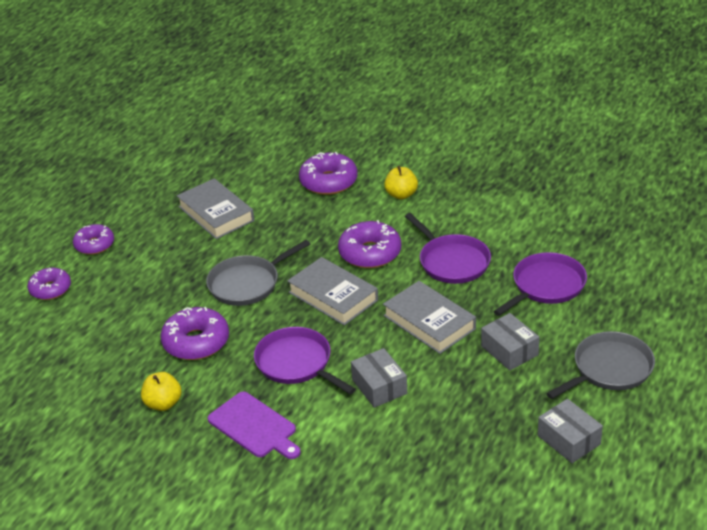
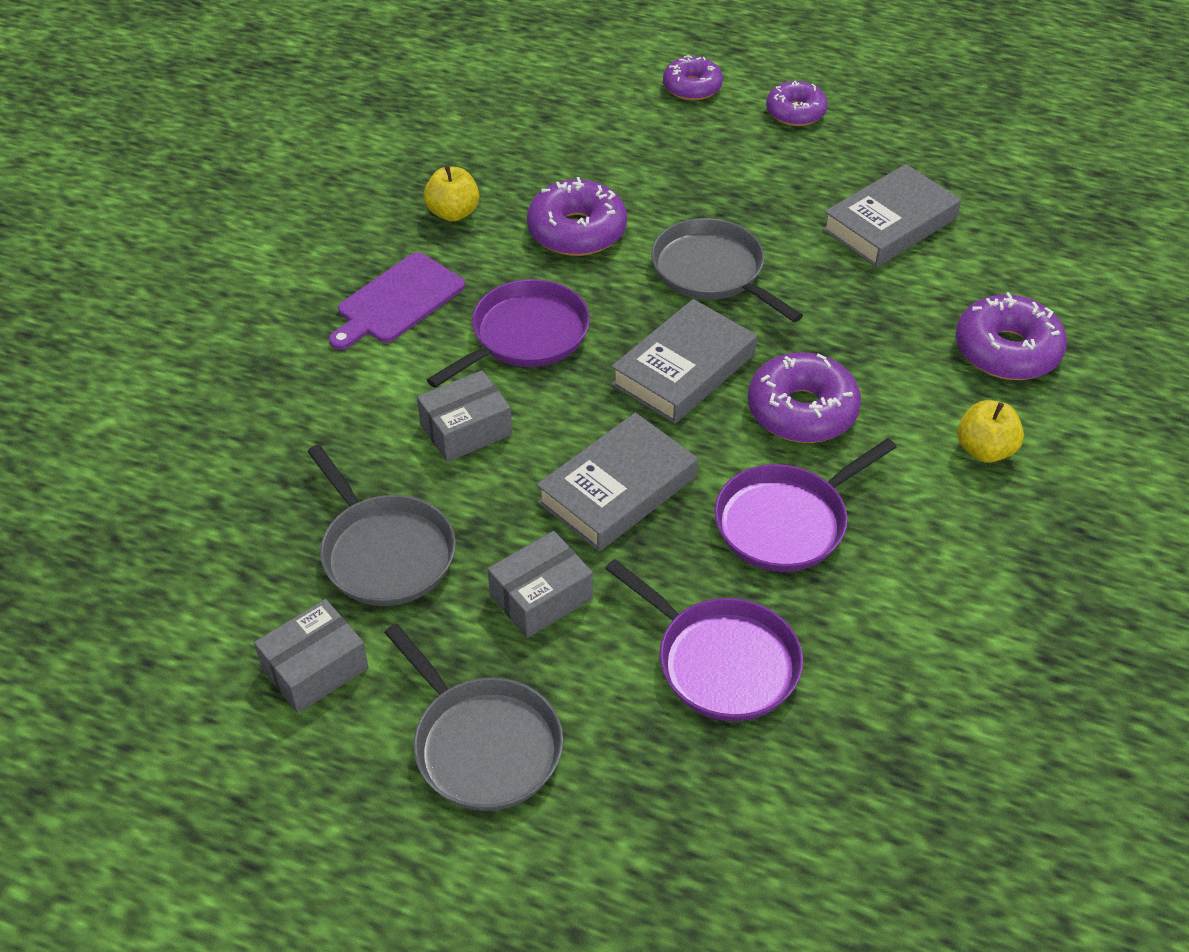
camera: 85 degrees right, 10 degrees up
none -> grey pan [307,445,456,606]

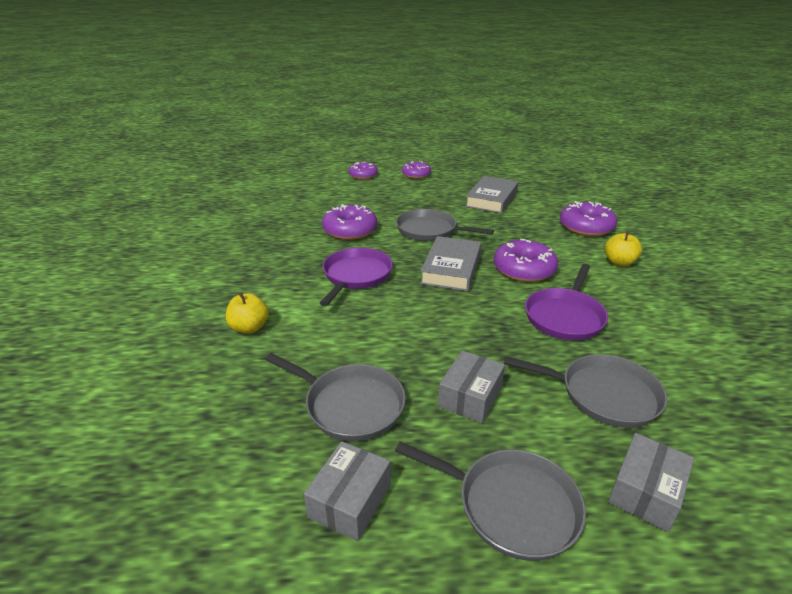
camera: 25 degrees left, 15 degrees down
purple cutting board [329,252,465,350] -> none
grey box [417,370,512,462] -> grey box moved to [608,433,694,532]
yellow apple [424,166,479,222] -> yellow apple moved to [226,292,269,334]
grey book [537,413,698,552] -> none
purple pan [605,559,803,721] -> grey pan [504,354,667,428]

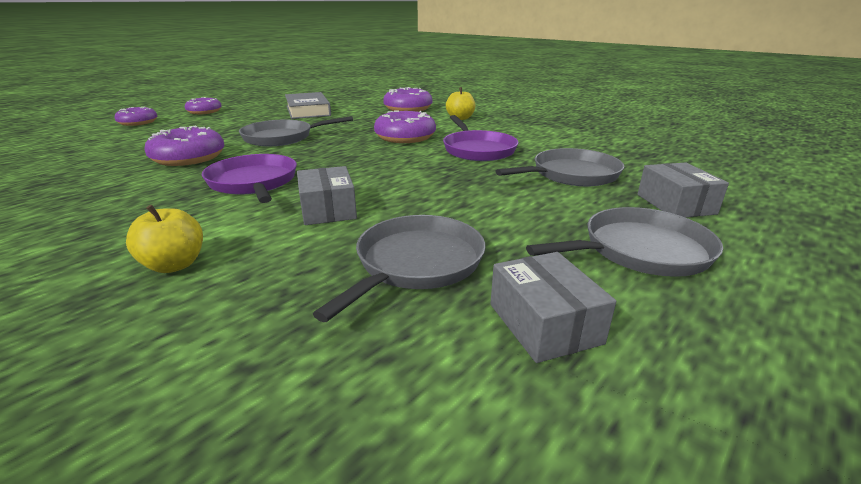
camera: 45 degrees left, 5 degrees down
grey pan [265,353,406,441] -> grey pan turned 45 degrees counterclockwise [313,215,486,322]
grey book [420,236,481,291] -> none
grey box [438,350,505,423] -> grey box moved to [297,166,357,225]

